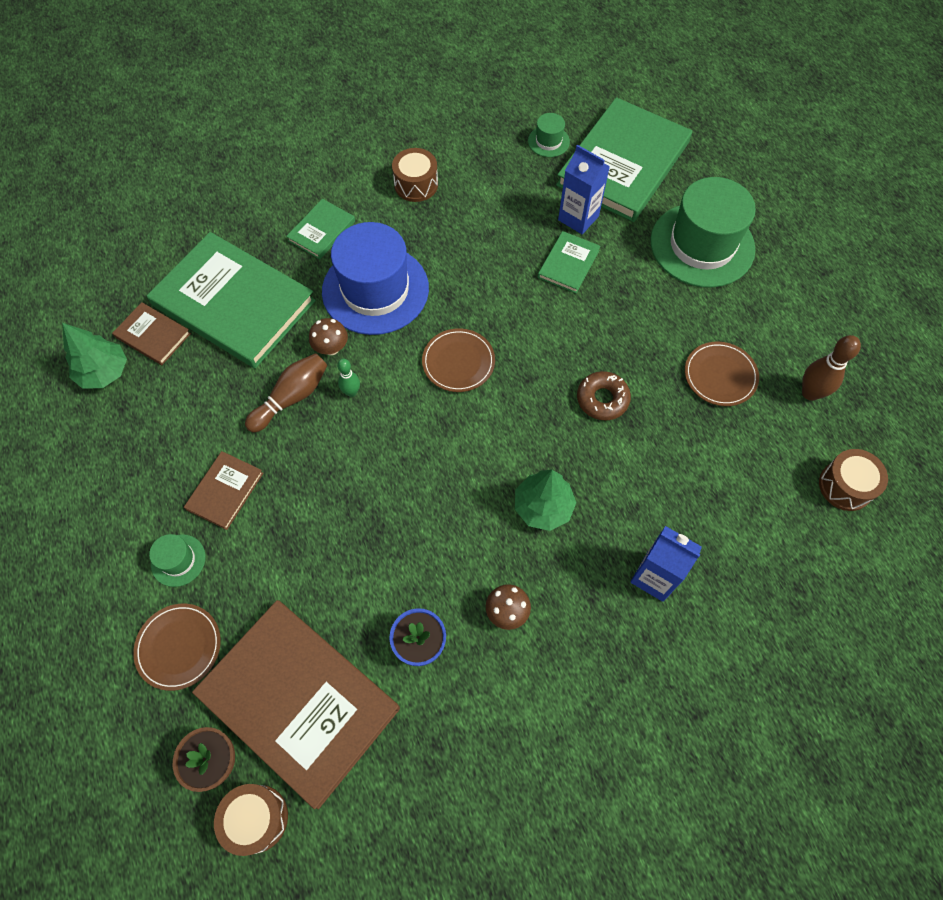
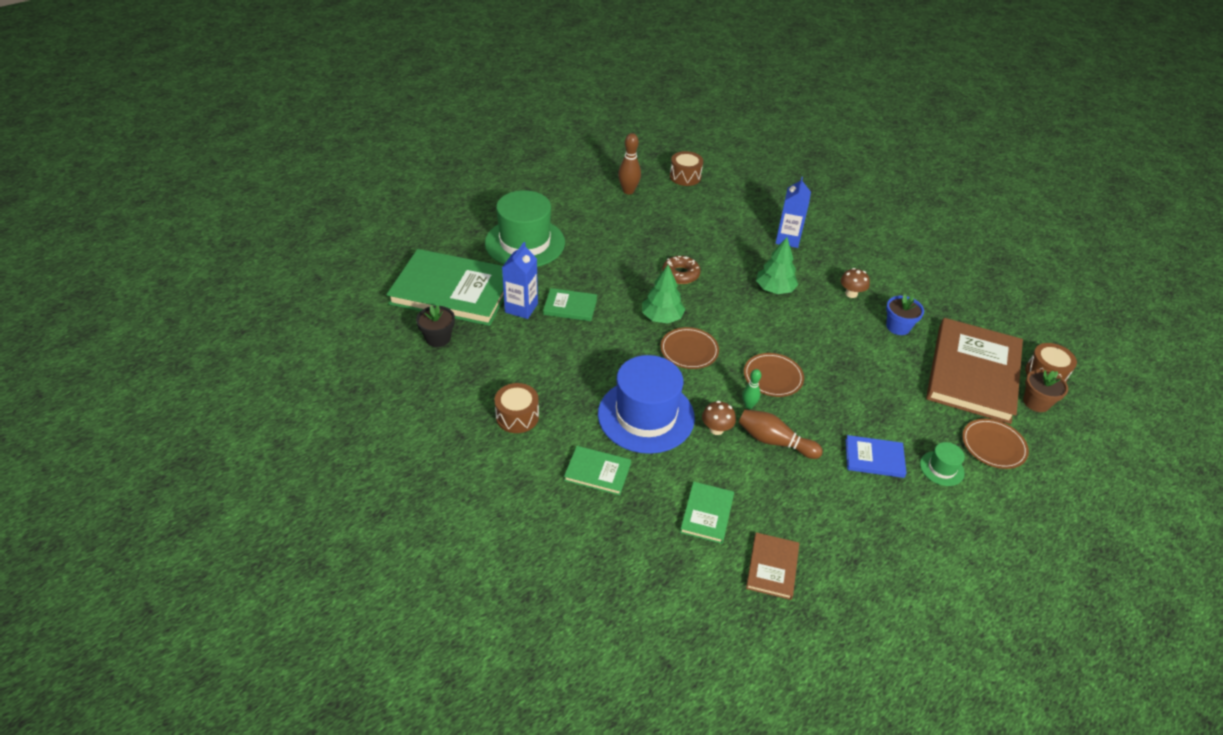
camera: 110 degrees left, 20 degrees down
green tree [62,323,127,389] -> green tree moved to [642,265,685,324]
green book [147,232,316,369] -> green book [680,482,734,544], size x0.45
brown book [184,451,264,530] -> blue book [846,435,907,478]
green hat [528,113,570,157] -> black flower pot [416,305,455,347]
brown plate [685,342,759,406] -> brown plate moved to [744,353,804,397]

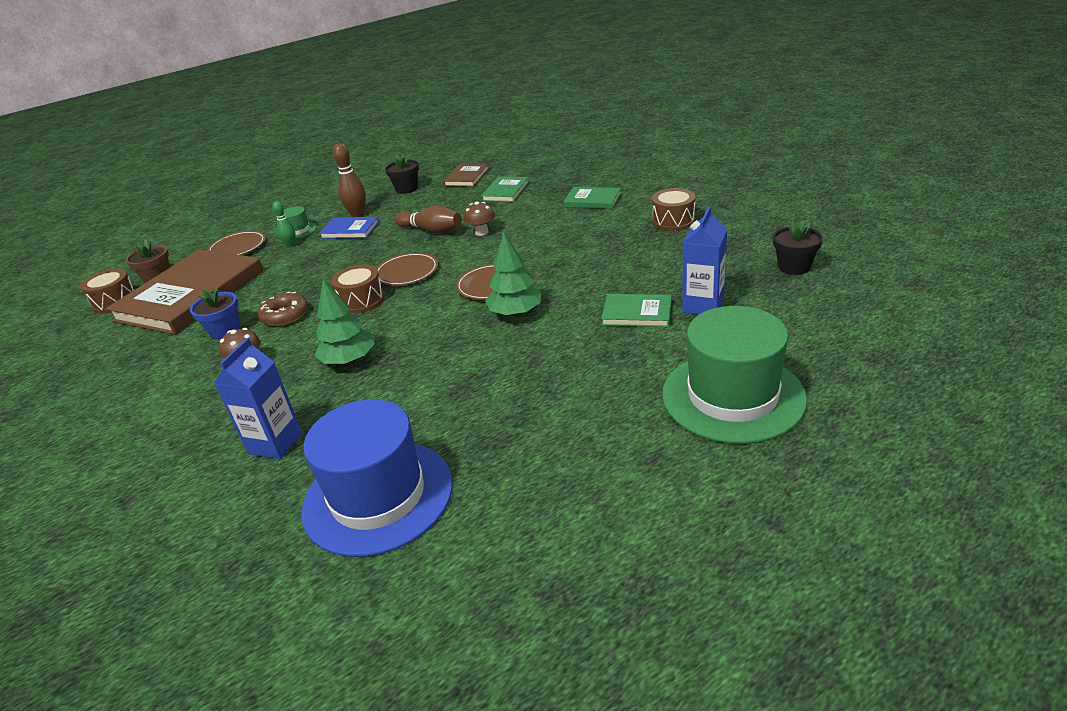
camera: 170 degrees left, 10 degrees down
green book [387,249,504,326] -> none
blue hat [598,355,695,454] -> blue hat moved to [301,399,453,557]
brown bowling pin [618,133,641,194] -> brown bowling pin moved to [333,143,366,217]
brown donut [662,256,701,284] -> brown donut moved to [258,292,308,326]
brown drum [670,151,703,186] -> brown drum moved to [331,265,385,314]
green bowling pin [742,369,761,409] -> green bowling pin moved to [272,201,296,248]
none -> black flower pot [385,154,419,194]

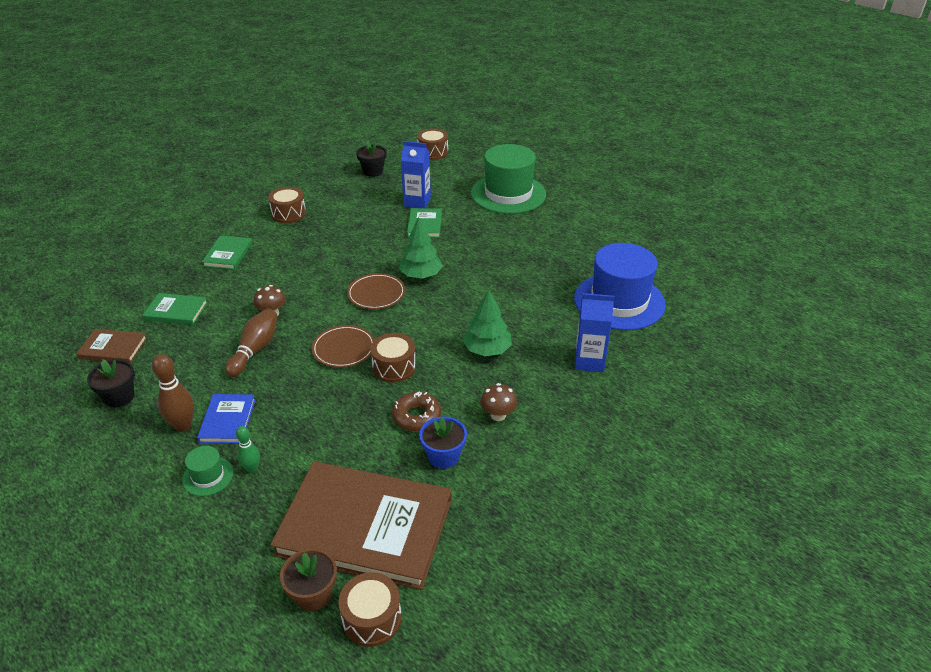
camera: 105 degrees left, 5 degrees up
brown plate [207,231,266,255] -> none
none -> brown drum [417,128,448,160]

